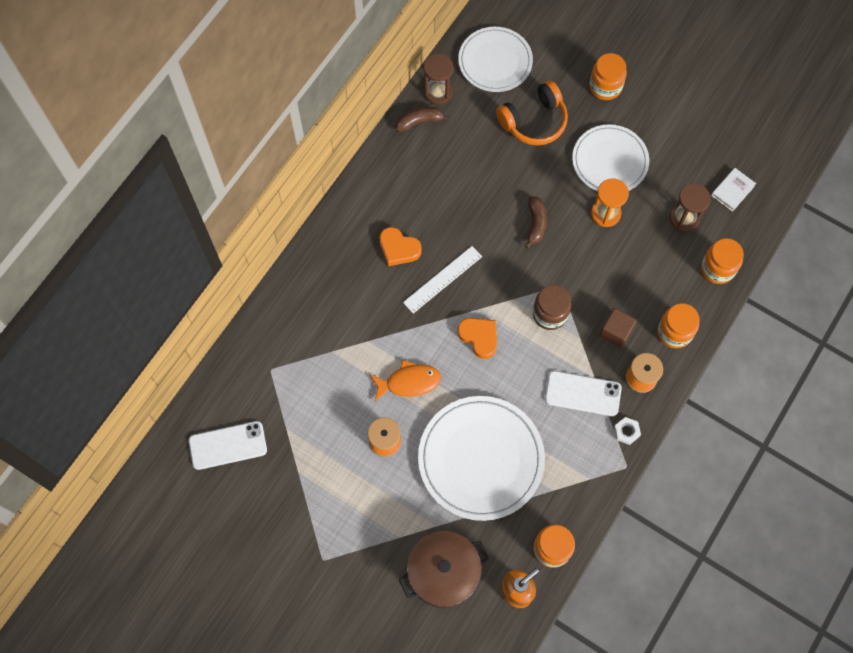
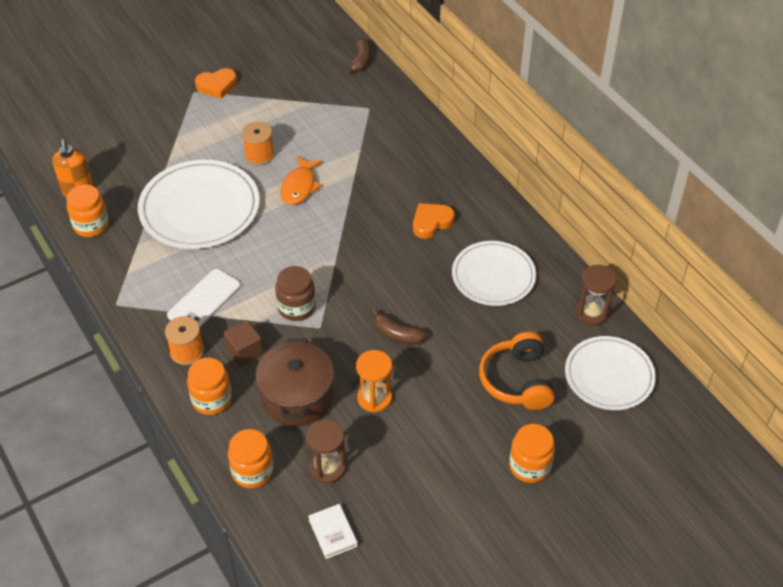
camera: 115 degrees right, 20 degrees down
white phone [189,421,267,470] -> none
brown banana [396,107,450,132] -> brown banana moved to [347,38,371,74]
brown pot [399,531,489,608] -> brown pot moved to [255,339,334,426]
white ruler [403,246,482,314] -> none
orange heart [457,318,497,359] -> orange heart moved to [195,68,237,99]
white plate [572,124,649,191] -> white plate moved to [452,241,536,306]
white nut [614,417,641,445] -> none

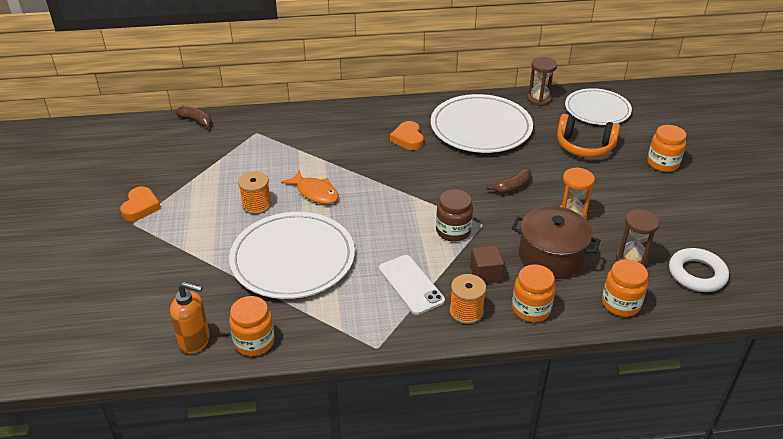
camera: 65 degrees left, 10 degrees down
white book [308,504,358,559] -> white ring [669,248,729,292]
white plate [452,241,536,306] -> white plate [431,94,533,153], size x1.51

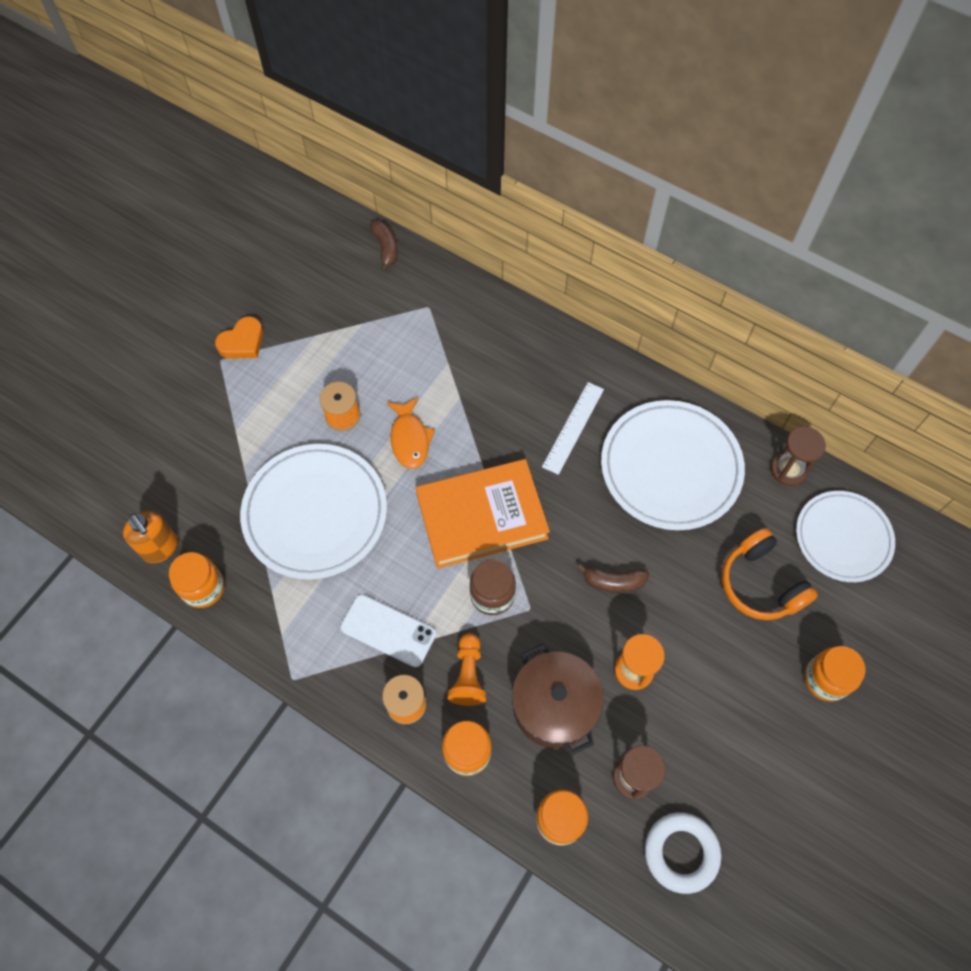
camera: 40 degrees right, 25 degrees up
white phone [379,255,445,315] -> white phone turned 75 degrees counterclockwise [340,594,436,667]
orange heart [390,121,423,150] -> white ruler [542,382,604,475]
brown cube [470,245,504,284] -> orange pawn [448,633,486,706]
none -> orange book [416,459,550,568]

